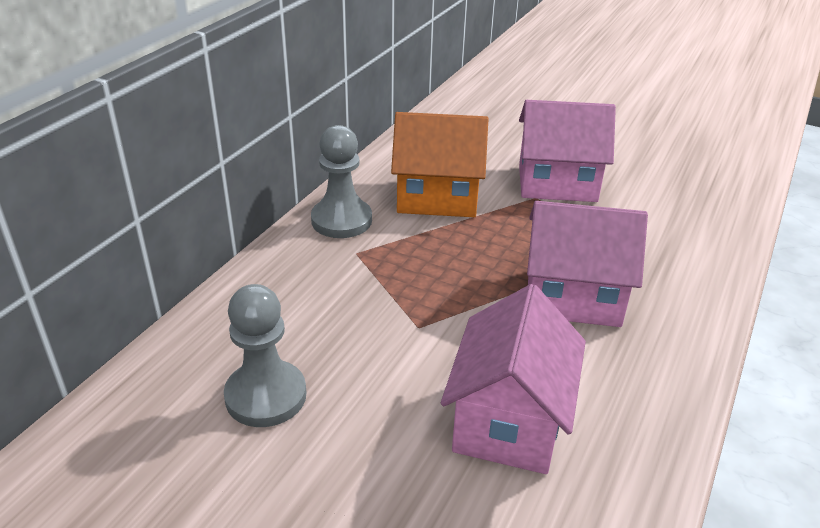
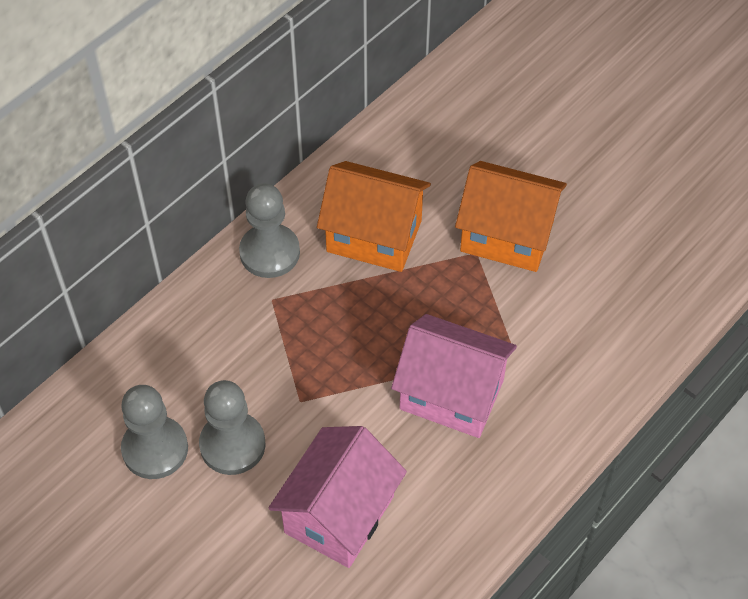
camera: 15 degrees right, 20 degrees up
pink house [519,100,616,202] -> orange house [455,161,567,272]
none -> grey pawn [199,380,265,475]

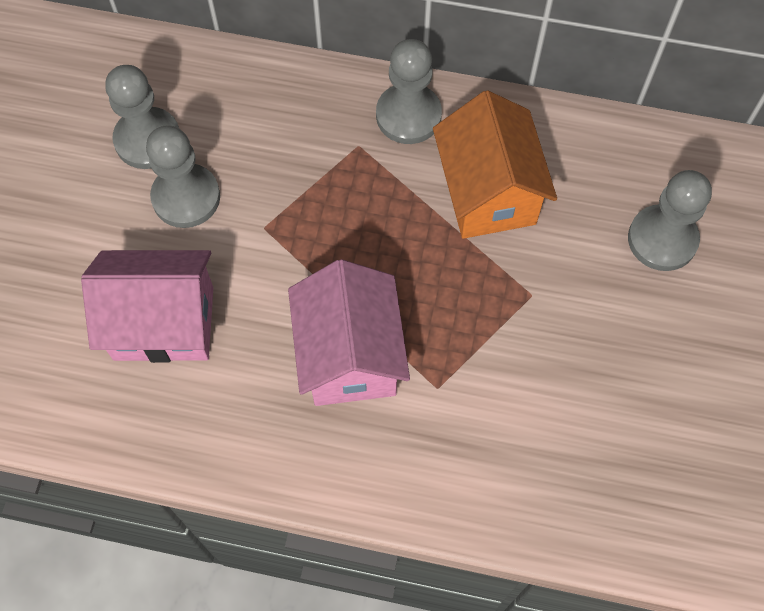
camera: 60 degrees right, 10 degrees up
orange house [455,161,567,272] -> none
none -> grey pawn [628,170,712,271]

